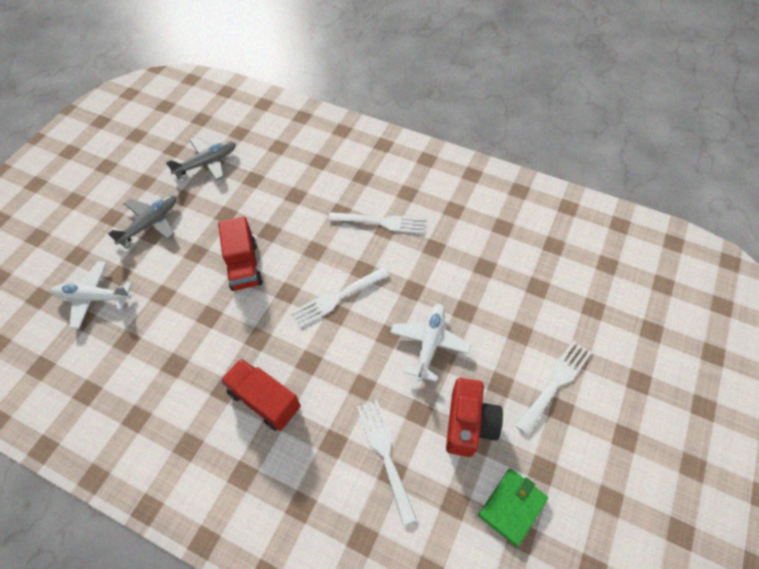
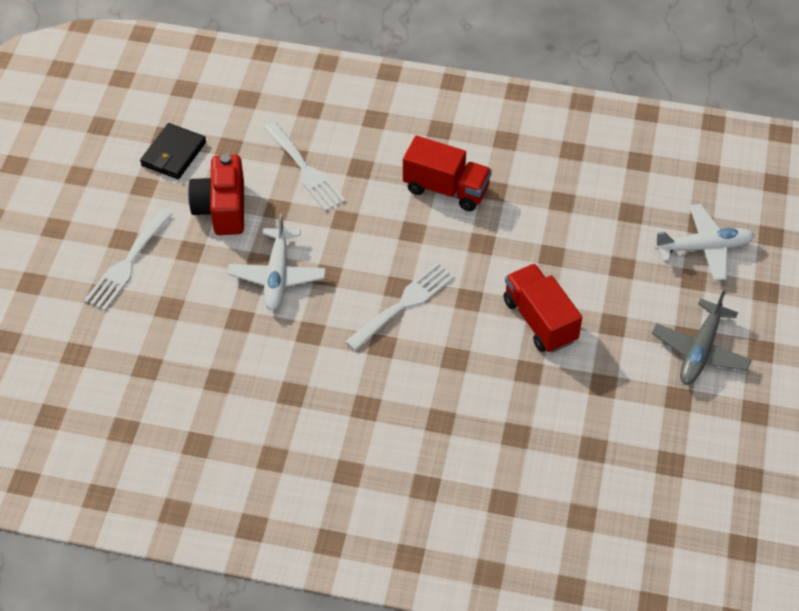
camera: 165 degrees right, 5 degrees down
grey plane [166,136,236,181] -> none
white fork [328,212,425,234] -> none
green wallet [478,468,548,547] -> black wallet [140,123,206,179]

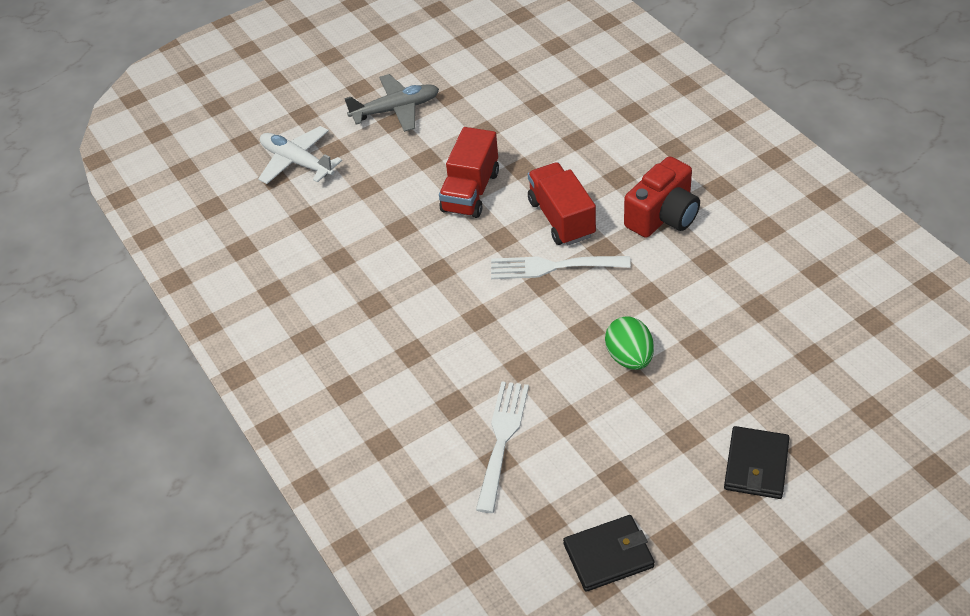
camera: 130 degrees left, 5 degrees down
white fork [84,208,173,311] -> black wallet [724,426,790,499]
red camera [188,154,244,235] -> red camera moved to [624,156,700,238]
white plane [228,213,326,310] -> green egg [605,316,654,370]
red truck [403,136,492,211] -> red truck moved to [528,162,596,245]

